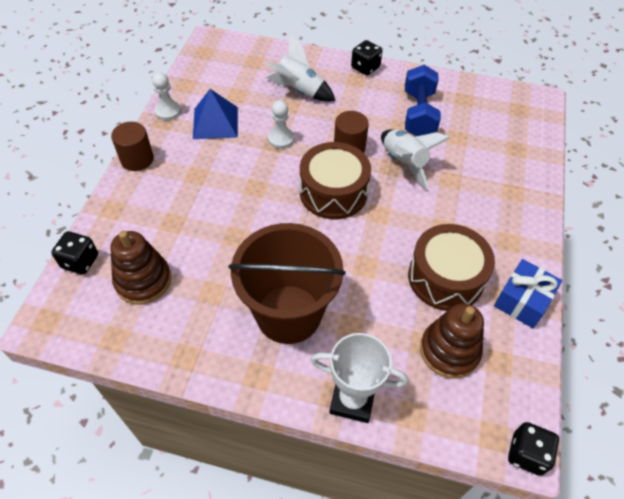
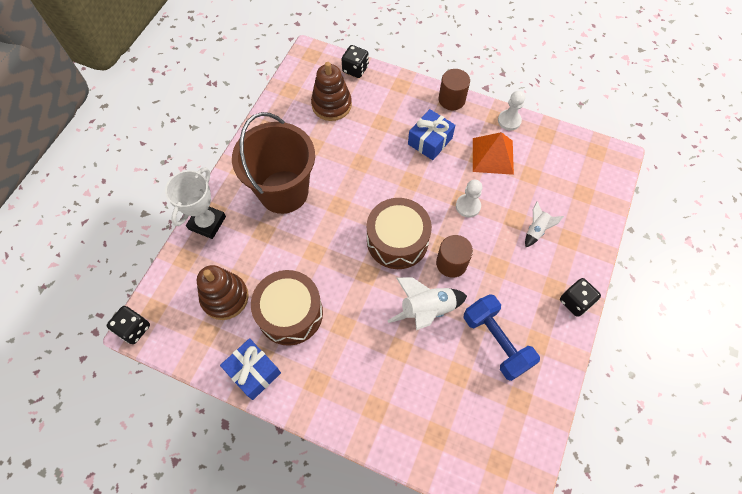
camera: 100 degrees right, 10 degrees up
blue pyramid [193,89,238,139] -> orange pyramid [473,132,514,175]
white rocket [266,35,335,102] -> white rocket [525,201,564,247], size x0.58
blue dumbbell [405,65,441,136] -> blue dumbbell turned 45 degrees clockwise [464,294,540,381]
none -> blue gift [408,109,455,160]

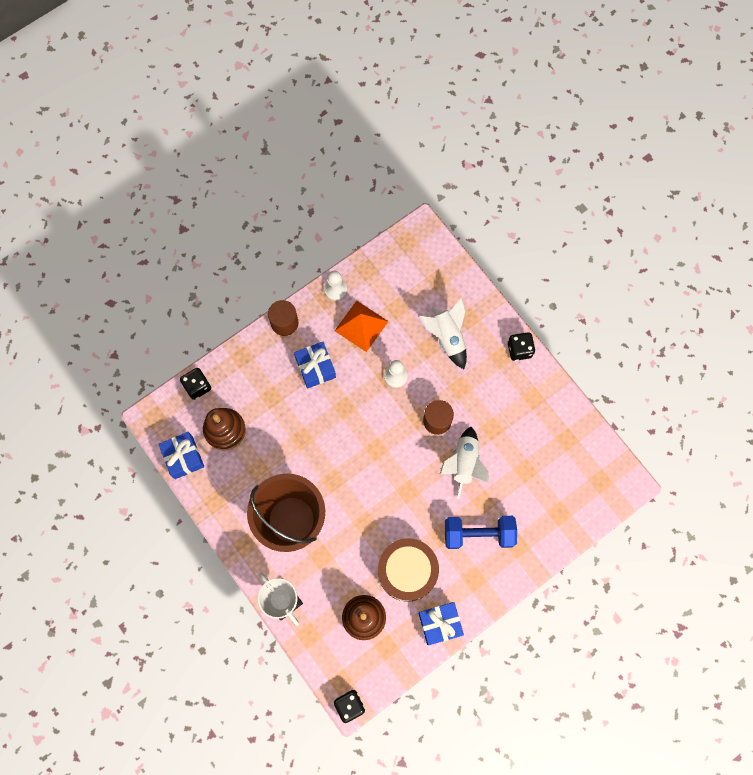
camera: 60 degrees left, 10 degrees up
brown drum [367,198,432,269] -> none
blue dumbbell [464,294,540,381] -> blue dumbbell moved to [445,516,517,549]
white rocket [525,201,564,247] -> white rocket [419,297,467,369], size x1.71
none -> blue gift [159,432,204,479]

